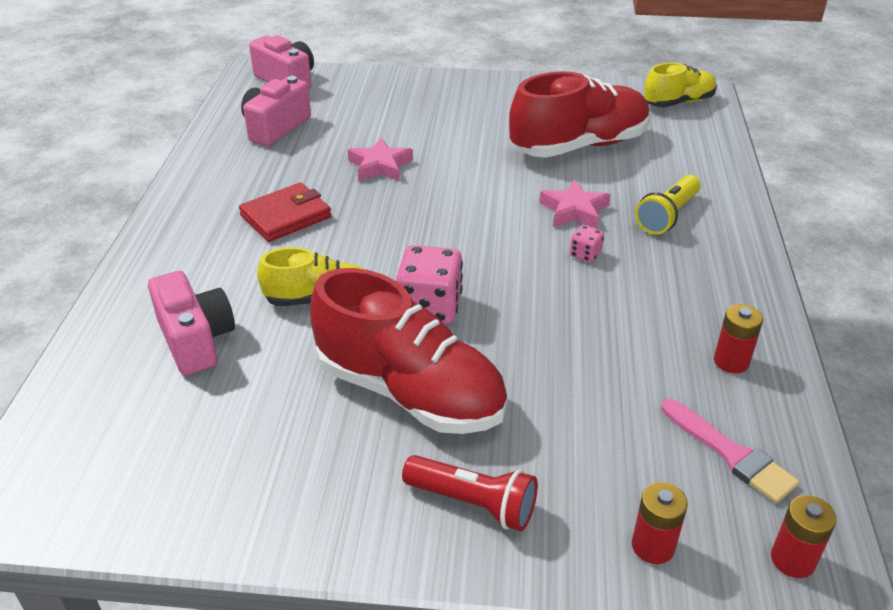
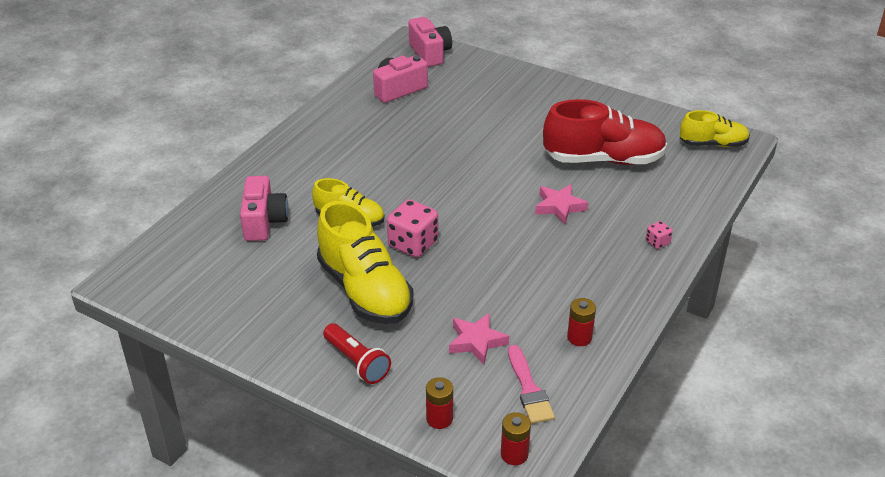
camera: 25 degrees right, 0 degrees up
red wallet [239,182,331,242] -> none
red shoe [310,268,508,434] -> yellow shoe [317,201,413,324]
pink star [348,138,413,181] -> pink star moved to [449,313,509,364]
pink dice [570,225,604,263] -> pink dice moved to [646,221,673,249]
yellow flashlight [635,175,701,235] -> none

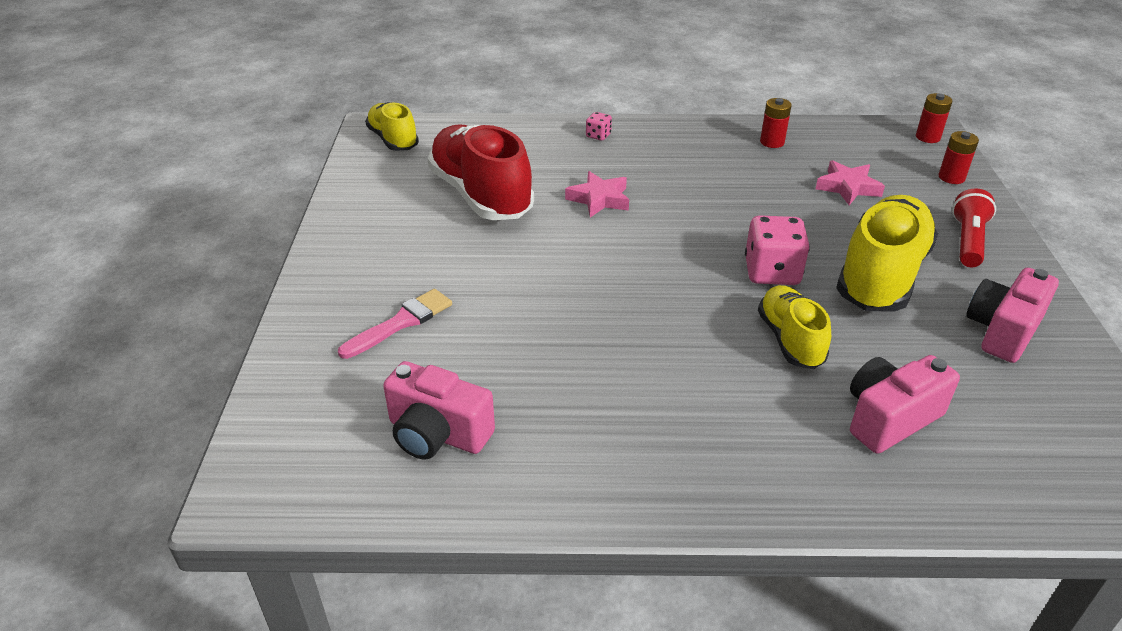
camera: 120 degrees left, 0 degrees up
pink camera [409,17,452,67] -> pink camera moved to [966,268,1059,363]
pink brush [508,345,555,424] -> pink brush moved to [338,289,452,359]

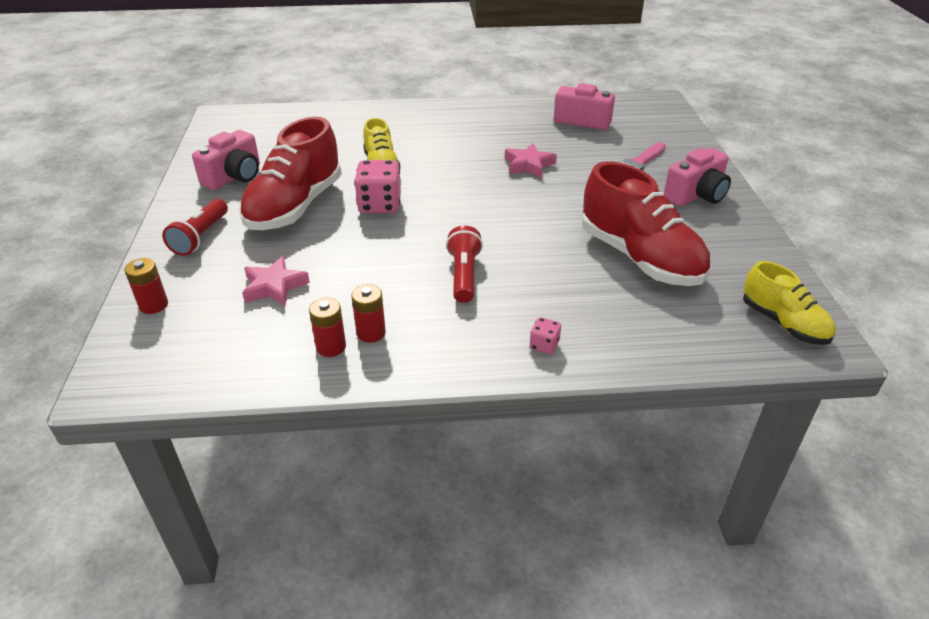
camera: 175 degrees right, 0 degrees up
pink star [565,171,629,217] -> pink star moved to [505,143,557,178]
yellow shoe [836,195,938,312] -> red shoe [239,117,342,230]
pink camera [850,355,960,454] -> pink camera moved to [664,148,731,206]
red battery [916,93,953,143] -> red battery moved to [351,284,386,343]
none -> red flashlight [446,225,483,303]

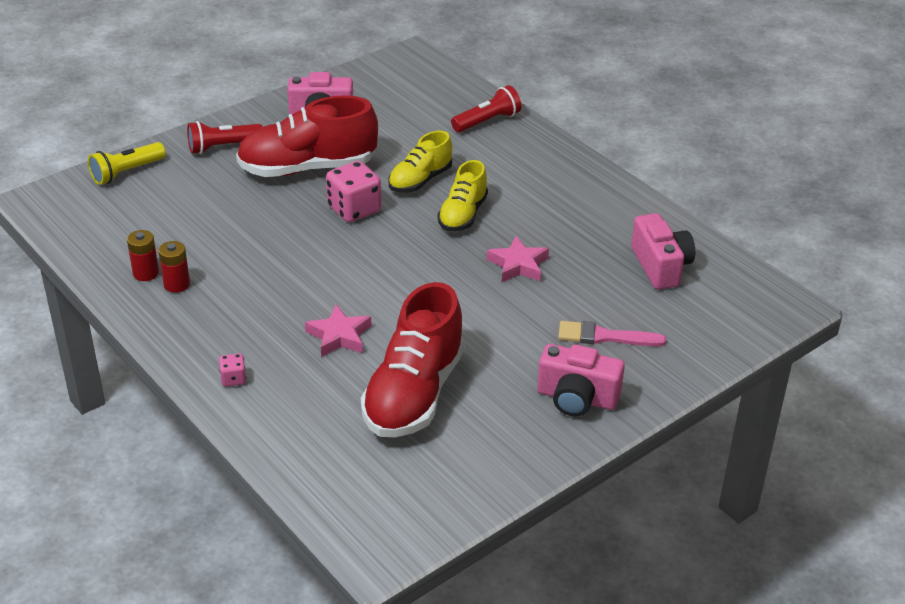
camera: 55 degrees right, 0 degrees up
red battery [125,258,168,314] -> yellow flashlight [88,142,166,185]
pink star [242,256,310,306] -> pink star moved to [305,305,371,357]
red flashlight [446,225,483,303] -> red flashlight moved to [451,85,521,132]
yellow shoe [743,261,836,345] -> yellow shoe moved to [437,160,488,232]

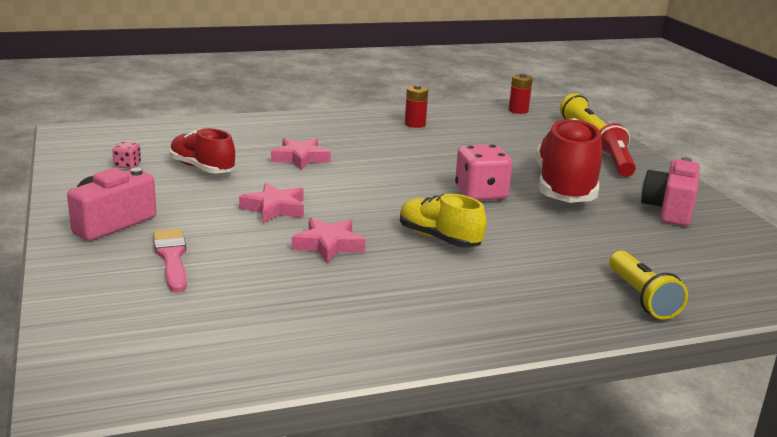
camera: 110 degrees right, 15 degrees down
red battery [127,230,159,281] -> red battery moved to [509,73,533,114]
pink dice [219,353,246,386] -> pink dice moved to [112,142,141,169]
red shoe [361,282,465,437] -> red shoe [169,128,235,174], size x0.58
yellow shoe [389,131,452,193] -> none
red flashlight [451,85,521,132] -> yellow flashlight [609,251,688,319]
pink brush [558,321,666,346] -> pink brush turned 45 degrees counterclockwise [153,229,187,292]
pink camera [631,213,695,289] -> none
none -> pink star [239,183,304,223]

